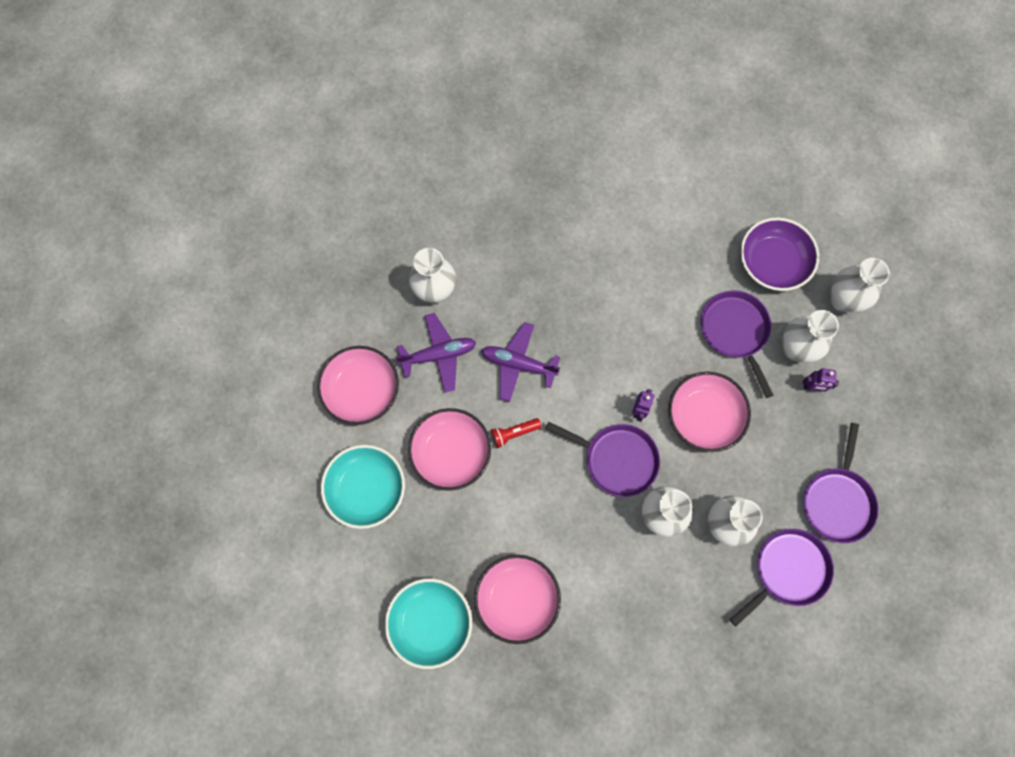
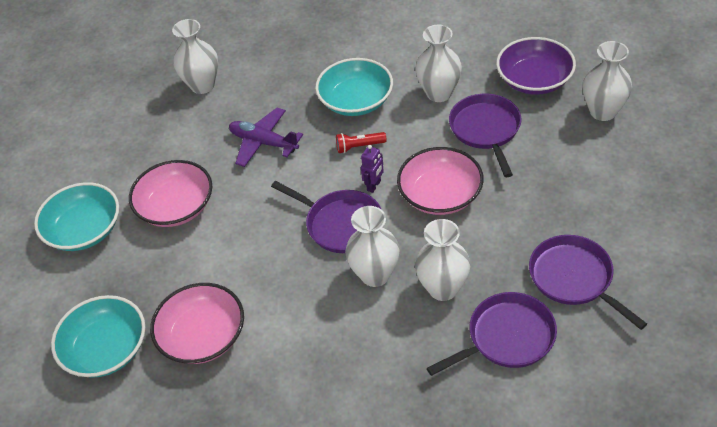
camera: 15 degrees right, 25 degrees down
pink bowl [317,346,399,425] -> none
purple plane [395,313,476,393] -> none
red flashlight [491,418,542,448] -> red flashlight moved to [336,132,387,153]
white vase [782,310,839,363] -> white vase moved to [415,25,462,102]
purple robot [803,368,839,392] -> none
purple pan [804,423,878,543] -> purple pan turned 120 degrees clockwise [529,235,647,330]
none -> turquoise bowl [315,58,393,116]

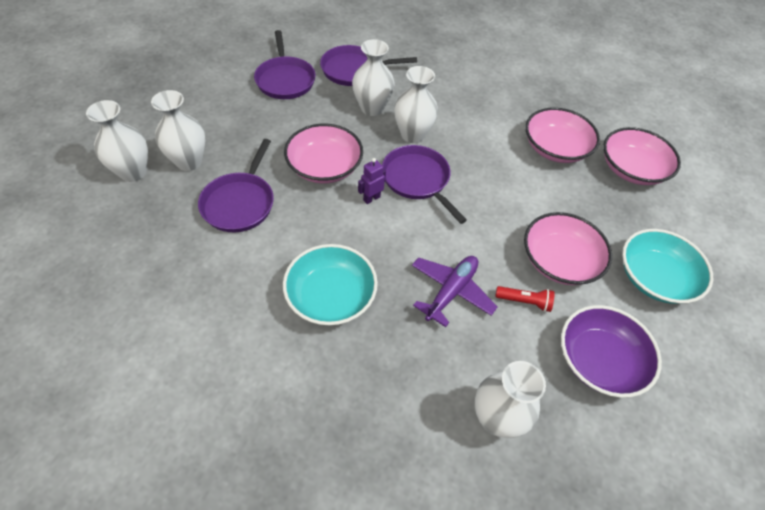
camera: 165 degrees left, 5 degrees up
turquoise bowl [51,295,145,378] -> pink bowl [603,127,681,185]
purple plane [229,108,303,167] -> purple plane turned 105 degrees counterclockwise [412,256,497,327]
red flashlight [336,132,387,153] -> red flashlight moved to [495,286,555,312]
white vase [415,25,462,102] -> white vase moved to [151,90,205,171]
purple bowl [496,37,576,95] -> purple bowl moved to [561,305,662,398]

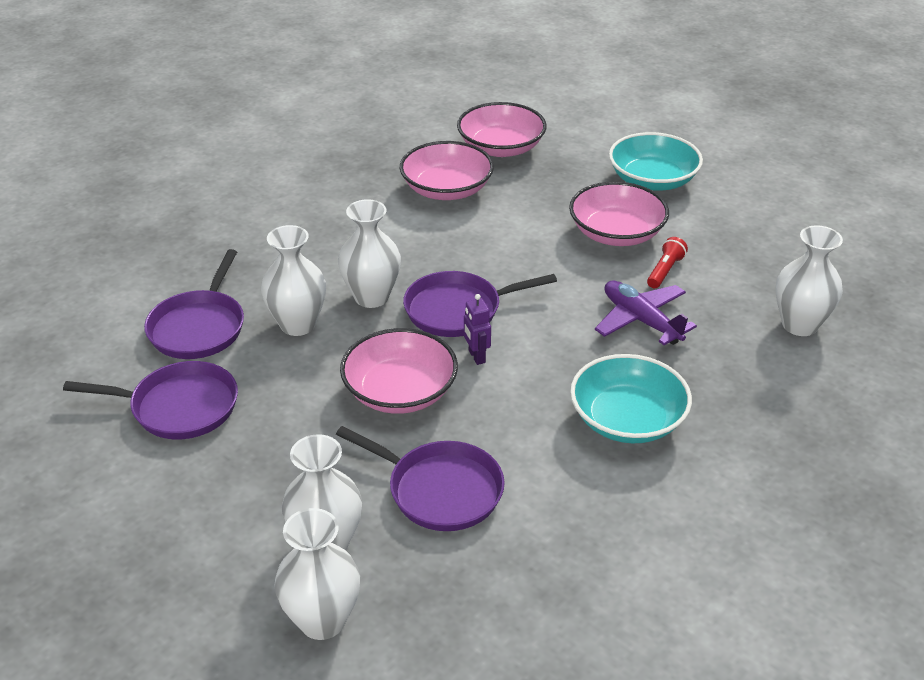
camera: 70 degrees left, 15 degrees down
purple bowl [561,305,662,398] -> none

